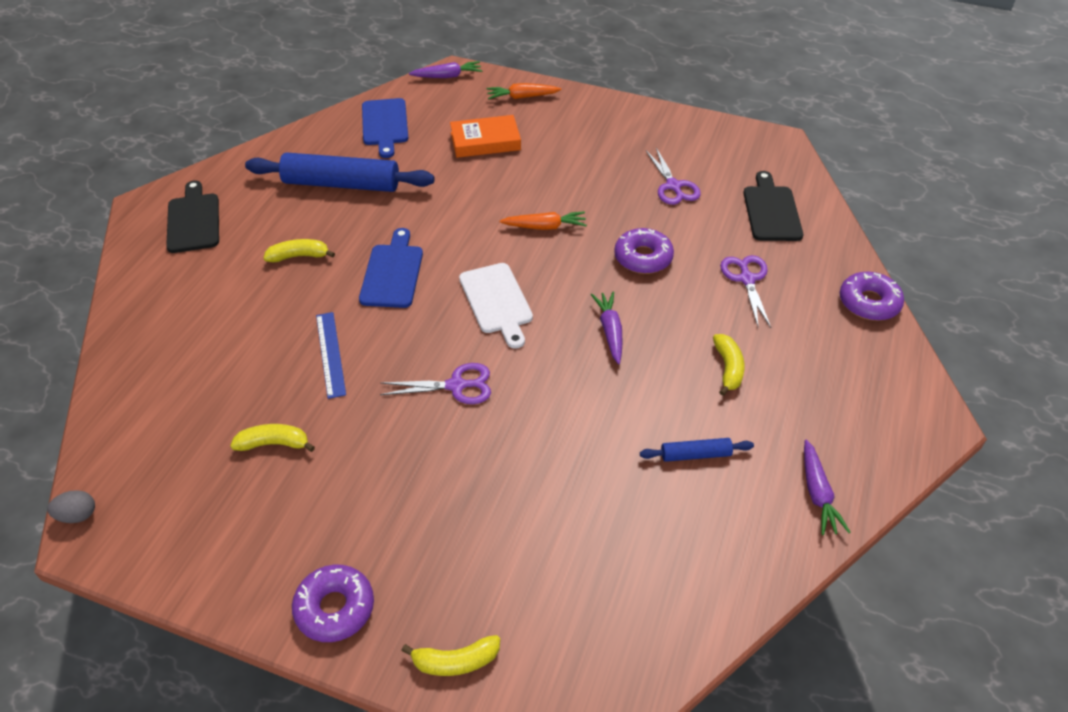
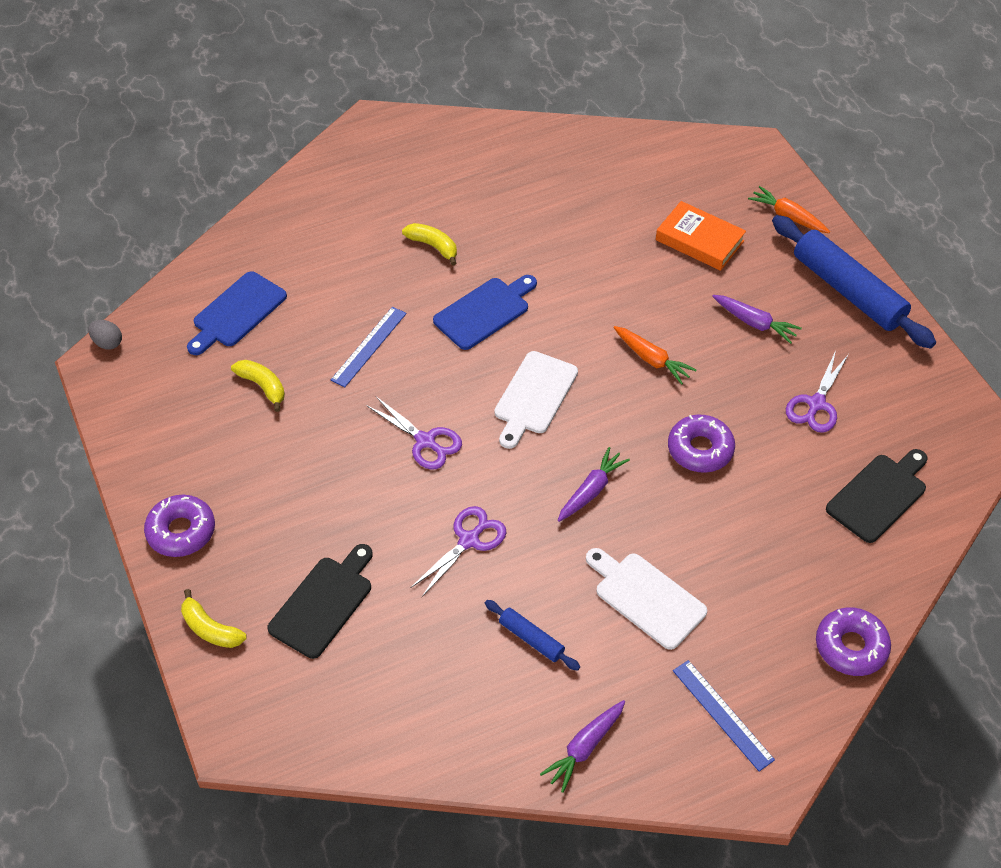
camera: 45 degrees right, 5 degrees up
black cutting board [166,180,219,253] -> black cutting board moved to [267,544,373,659]
blue rolling pin [245,152,434,192] -> blue rolling pin moved to [772,215,936,349]
blue cutting board [362,98,408,158] -> blue cutting board moved to [187,271,287,355]
purple carrot [409,61,483,78] -> purple carrot moved to [712,295,802,344]
yellow banana [713,334,745,396] -> white cutting board [586,548,707,650]
purple scissors [720,255,771,328] -> purple scissors moved to [410,506,506,597]
none -> blue ruler [673,660,775,771]

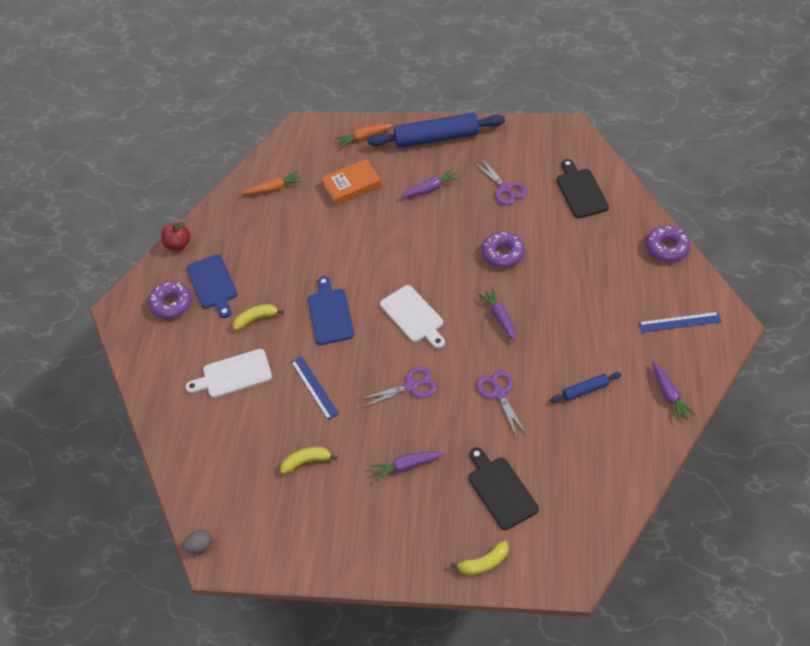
camera: 55 degrees left, 0 degrees up
purple donut [144,495,215,557] -> purple donut moved to [148,281,192,319]
blue cutting board [187,271,287,355] -> blue cutting board moved to [186,254,237,318]
white cutting board [586,548,707,650] -> white cutting board moved to [185,349,272,398]
orange carrot [613,326,696,385] -> orange carrot moved to [242,171,302,195]
none -> red apple [161,222,191,250]
none -> purple carrot [370,451,444,481]

